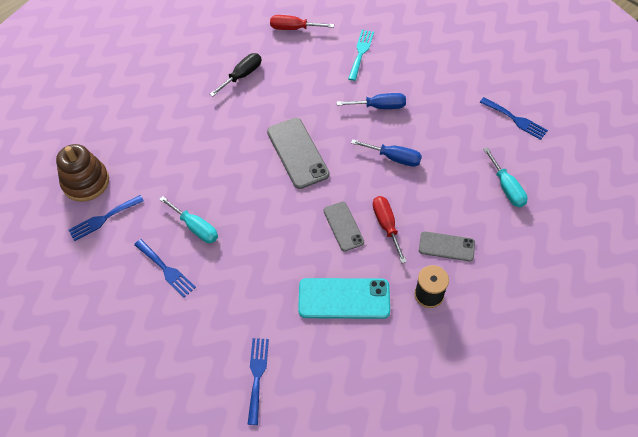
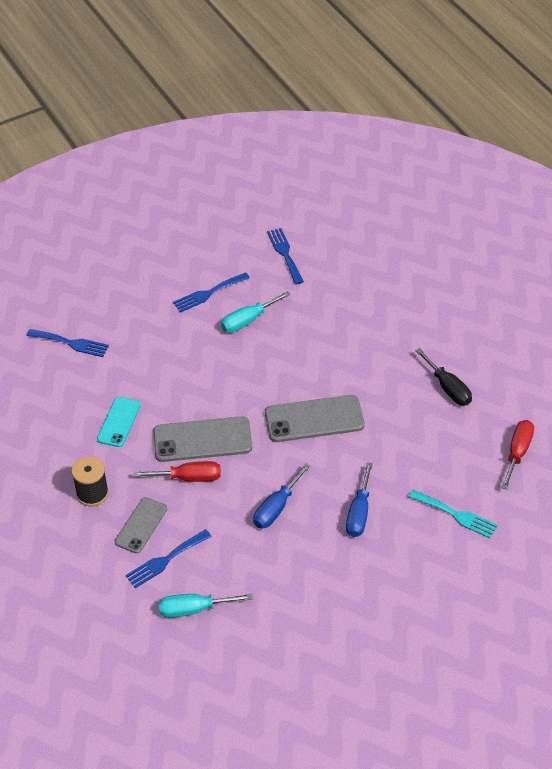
camera: 105 degrees right, 10 degrees down
brown stacking toy [56,144,109,202] -> none
turquoise phone [298,278,390,319] -> turquoise phone [97,397,141,447], size x0.62
grey phone [324,202,364,252] -> grey phone [153,416,252,462], size x1.60
blue fork [480,97,548,140] -> blue fork moved to [125,529,212,588]

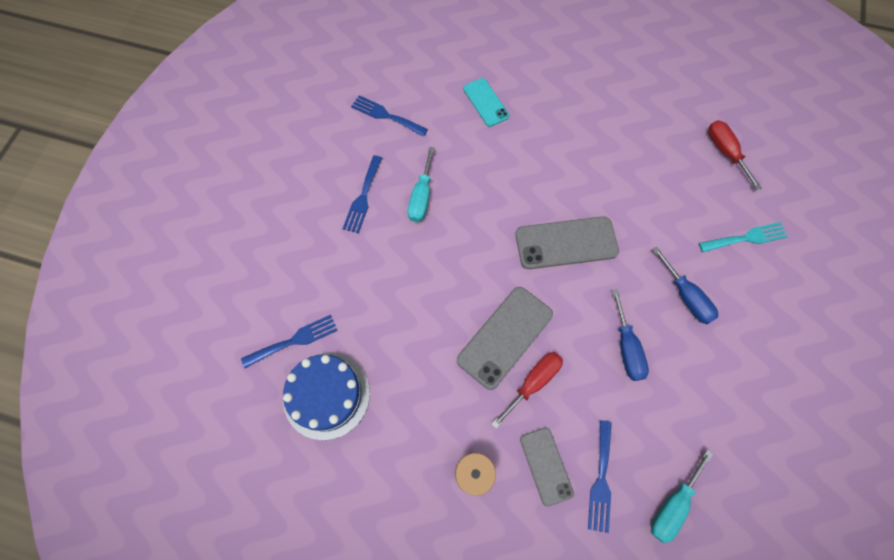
camera: 45 degrees left, 20 degrees up
turquoise phone [97,397,141,447] -> turquoise phone moved to [463,78,509,127]
grey phone [265,395,365,442] -> grey phone turned 45 degrees clockwise [515,216,619,269]
black screwdriver [415,348,472,406] -> none
none -> blue cake [283,353,370,440]

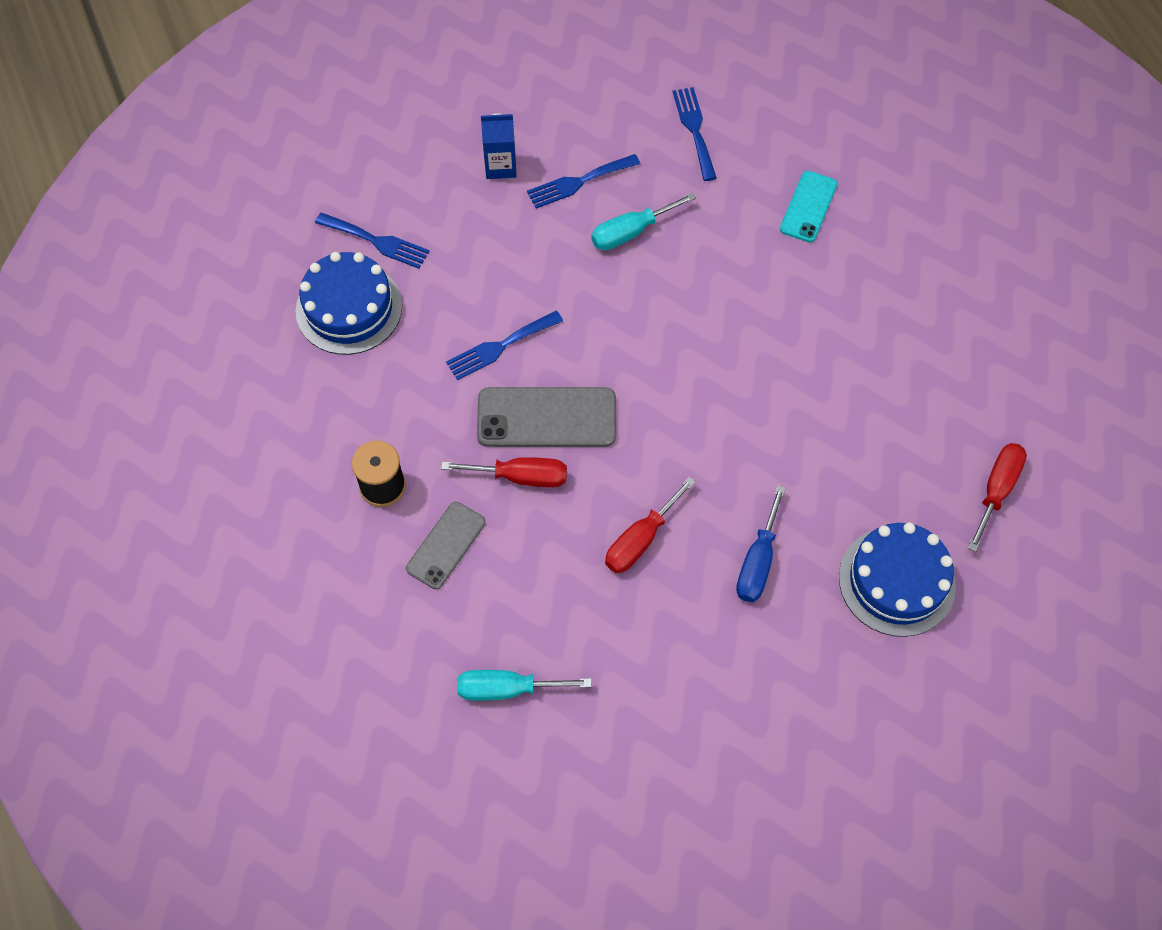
camera: 50 degrees right, 5 degrees down
grey phone [515,216,619,269] -> none
blue fork [588,420,612,533] -> blue fork moved to [446,311,563,380]
blue screwdriver [612,289,649,381] -> red screwdriver [605,476,696,573]
turquoise fork [699,222,788,252] -> blue cake [839,522,956,637]
none -> blue carton [481,113,517,179]

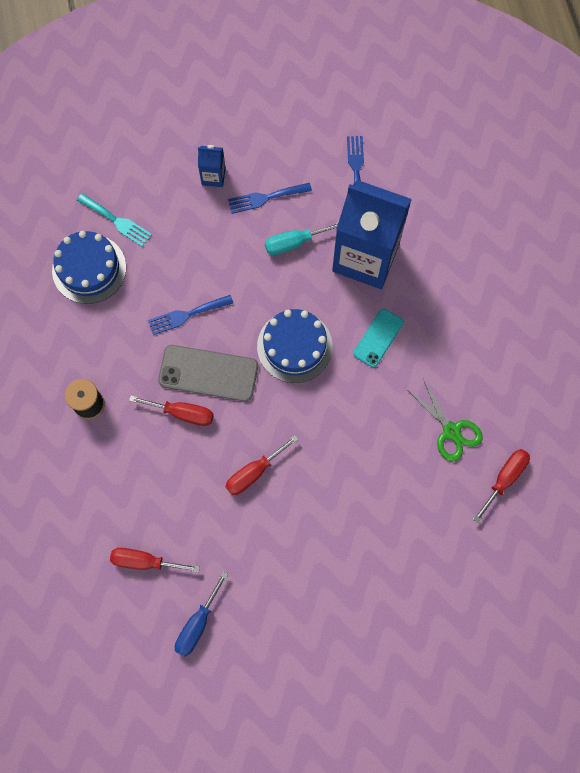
camera: 10 degrees right, 10 degrees up
blue fork [315,213,429,269] -> turquoise fork [77,193,152,247]
grey phone [406,502,486,589] -> none
turquoise screwdriver [457,670,592,701] -> red screwdriver [110,548,200,572]
blue screwdriver [736,485,786,602] -> blue screwdriver moved to [175,571,228,657]
turquoise phone [780,171,838,242] -> turquoise phone moved to [353,309,404,367]
blue cake [839,522,956,637] -> blue cake moved to [257,309,333,383]
none -> blue carton [332,180,412,289]
none -> green scissors [409,379,483,462]

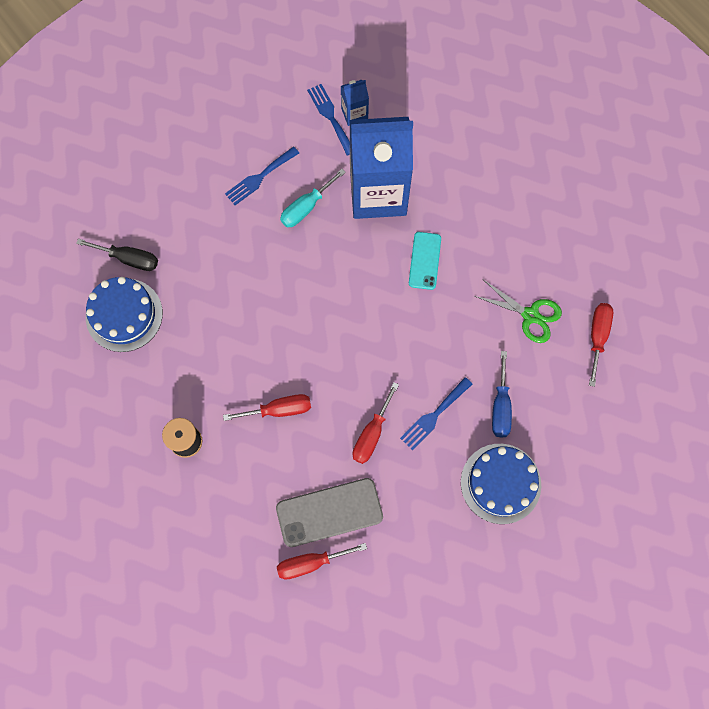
camera: 25 degrees left, 0 degrees up
turquoise fork [77,193,152,247] -> black screwdriver [76,238,158,271]
blue fork [148,295,234,335] -> blue fork moved to [400,377,472,450]
grey phone [158,345,258,401] -> grey phone moved to [276,478,383,547]
blue screwdriver [175,571,228,657] -> blue screwdriver moved to [492,351,512,437]
blue carton [198,145,226,187] -> blue carton moved to [341,80,369,126]
blue cake [257,309,333,383] -> blue cake moved to [461,444,541,524]

